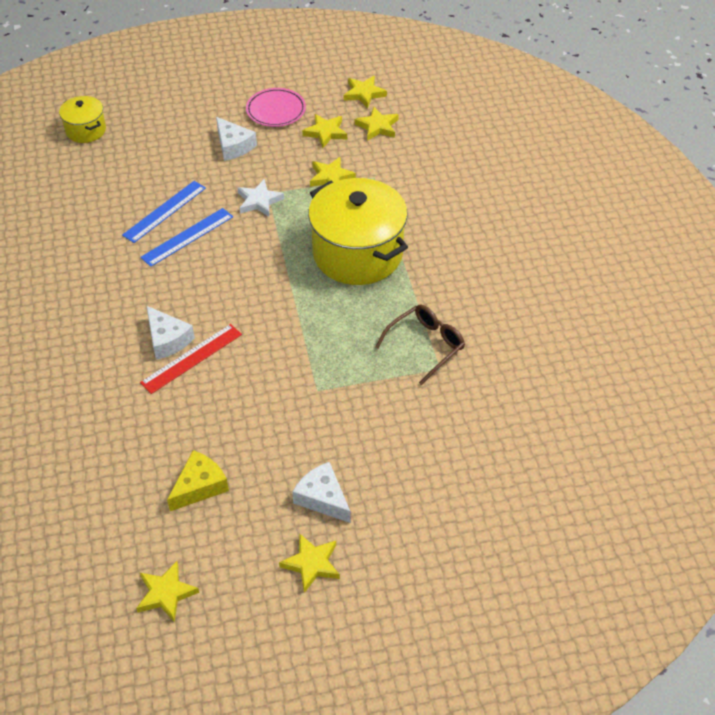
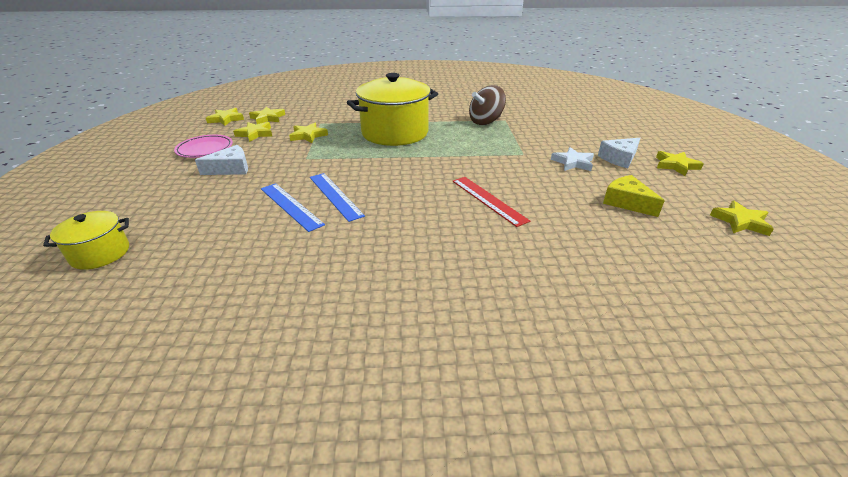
camera: 80 degrees left, 15 degrees down
white cheese [147,306,195,360] -> none
white star [238,179,284,217] -> white star moved to [551,147,594,171]
brown glasses [375,305,465,385] -> brown spinning top [469,85,506,125]

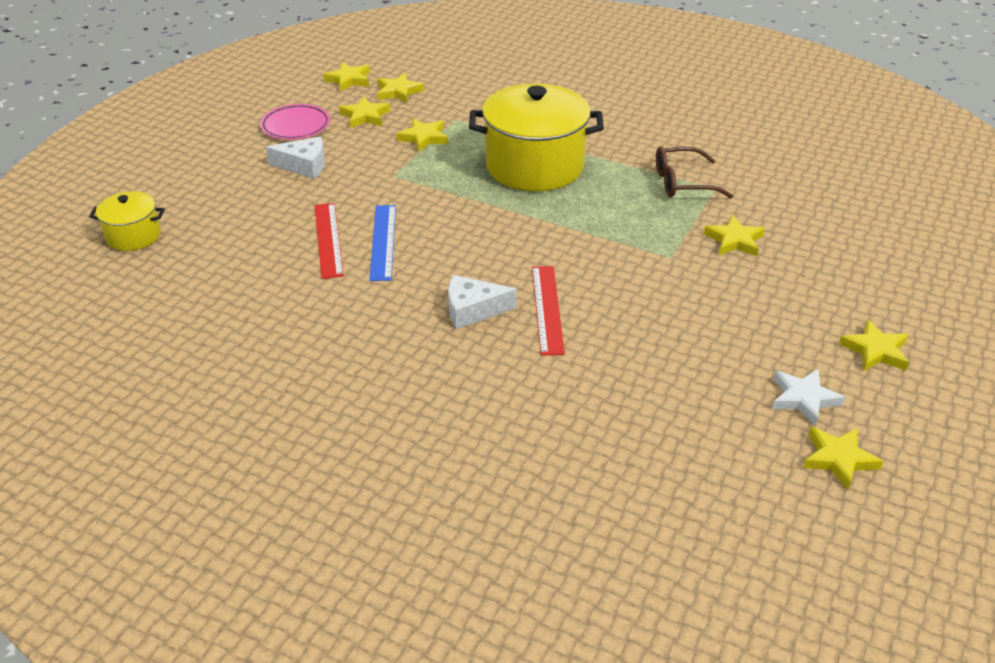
camera: 30 degrees right, 5 degrees up
blue ruler [261,183,325,232] -> red ruler [315,203,344,279]
brown spinning top [469,85,506,125] -> brown glasses [656,146,733,198]
white star [551,147,594,171] -> white star moved to [772,369,845,427]
white cheese [598,138,640,168] -> white cheese moved to [448,275,517,329]
yellow cheese [603,175,665,217] -> none
none -> yellow star [704,215,765,257]

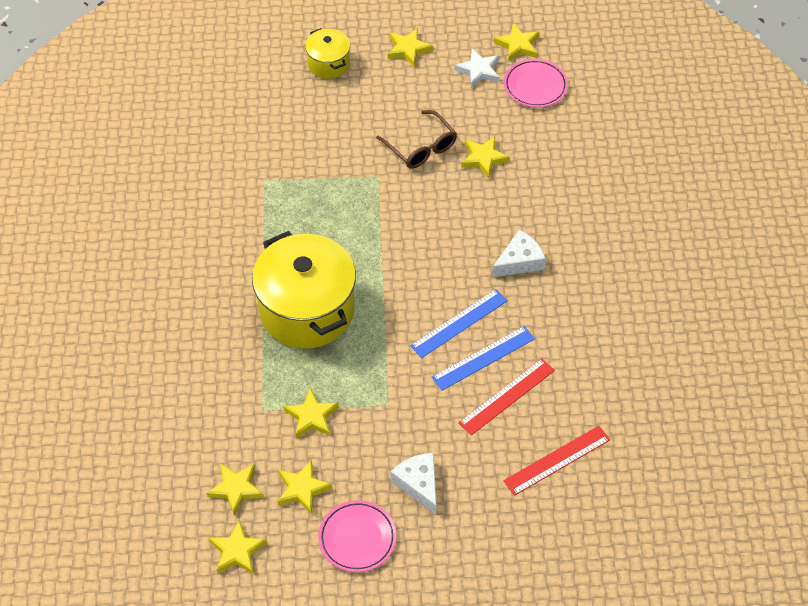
camera: 120 degrees left, 15 degrees up
yellow pot [89,191,165,251] -> yellow pot moved to [305,28,350,79]
white cheese [448,275,517,329] -> white cheese turned 90 degrees counterclockwise [492,229,546,278]
red ruler [532,266,565,355] -> red ruler moved to [503,426,610,496]
brown glasses [656,146,733,198] -> brown glasses moved to [376,110,457,169]
yellow star [704,215,765,257] -> yellow star moved to [461,137,510,179]
none -> blue ruler [410,289,508,358]
none -> pink plate [504,59,568,108]

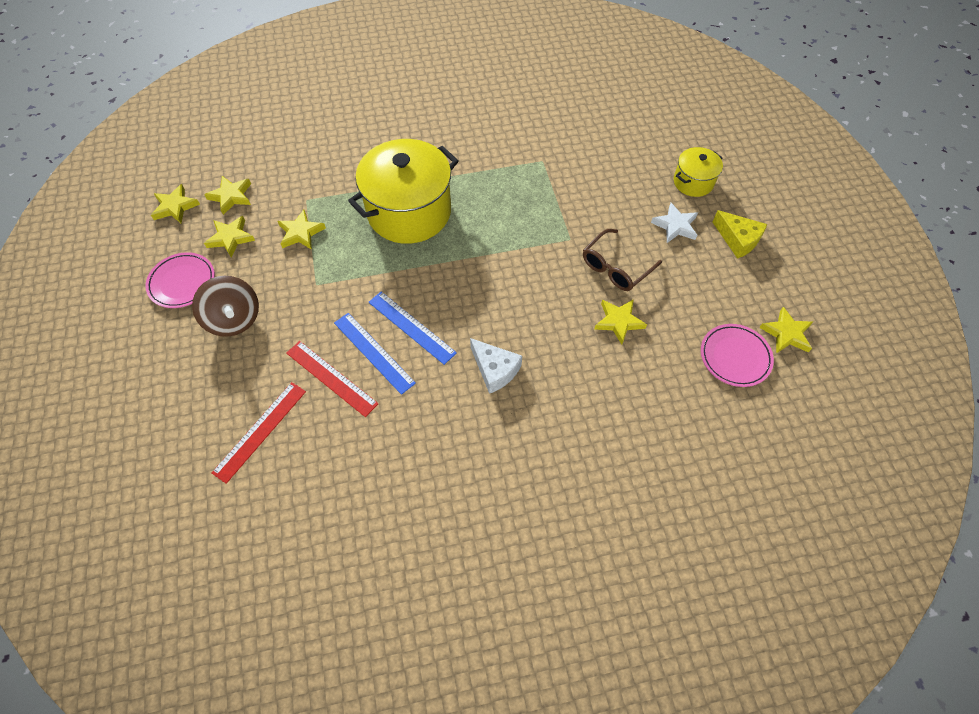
camera: 80 degrees right, 5 degrees up
yellow star [388,28,433,67] -> yellow cheese [713,210,767,259]
white cheese [390,453,436,515] -> brown spinning top [192,276,259,337]
white star [454,49,499,88] -> white star moved to [651,203,698,243]
red ruler [503,426,610,496] -> red ruler turned 75 degrees clockwise [212,382,306,484]

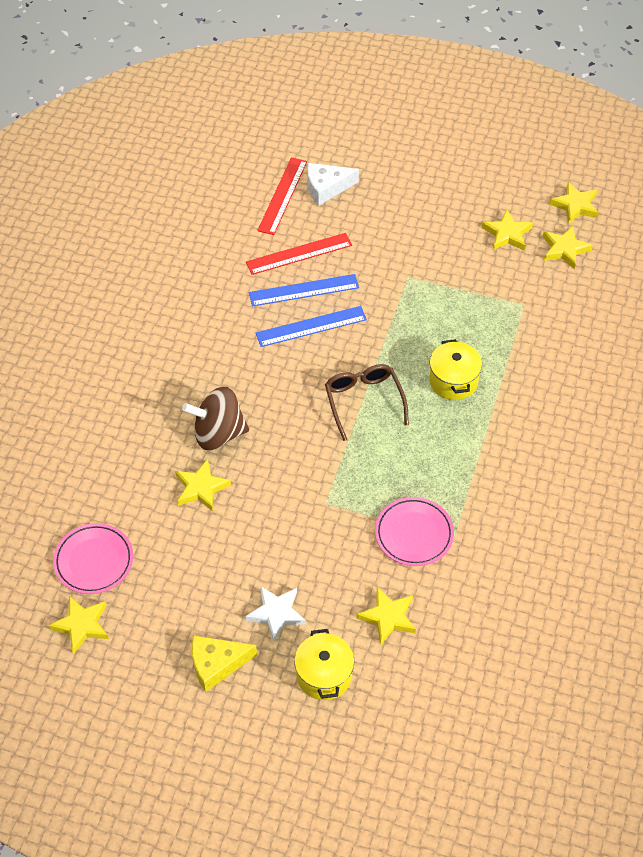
camera: 120 degrees right, 5 degrees down
pink plate [145,252,215,308] -> pink plate moved to [375,497,454,566]
brown spinning top [192,276,259,337] -> brown spinning top moved to [182,387,249,450]
red ruler [212,382,306,484] -> red ruler turned 45 degrees clockwise [257,157,307,235]
yellow star [278,210,326,250] -> yellow star moved to [357,587,416,645]
yellow pot [348,139,459,244] -> yellow pot [429,339,482,400], size x0.50
white cheese [470,338,522,394] -> white cheese moved to [307,163,359,206]
brown glasses [583,229,662,291] -> brown glasses moved to [325,364,409,441]

